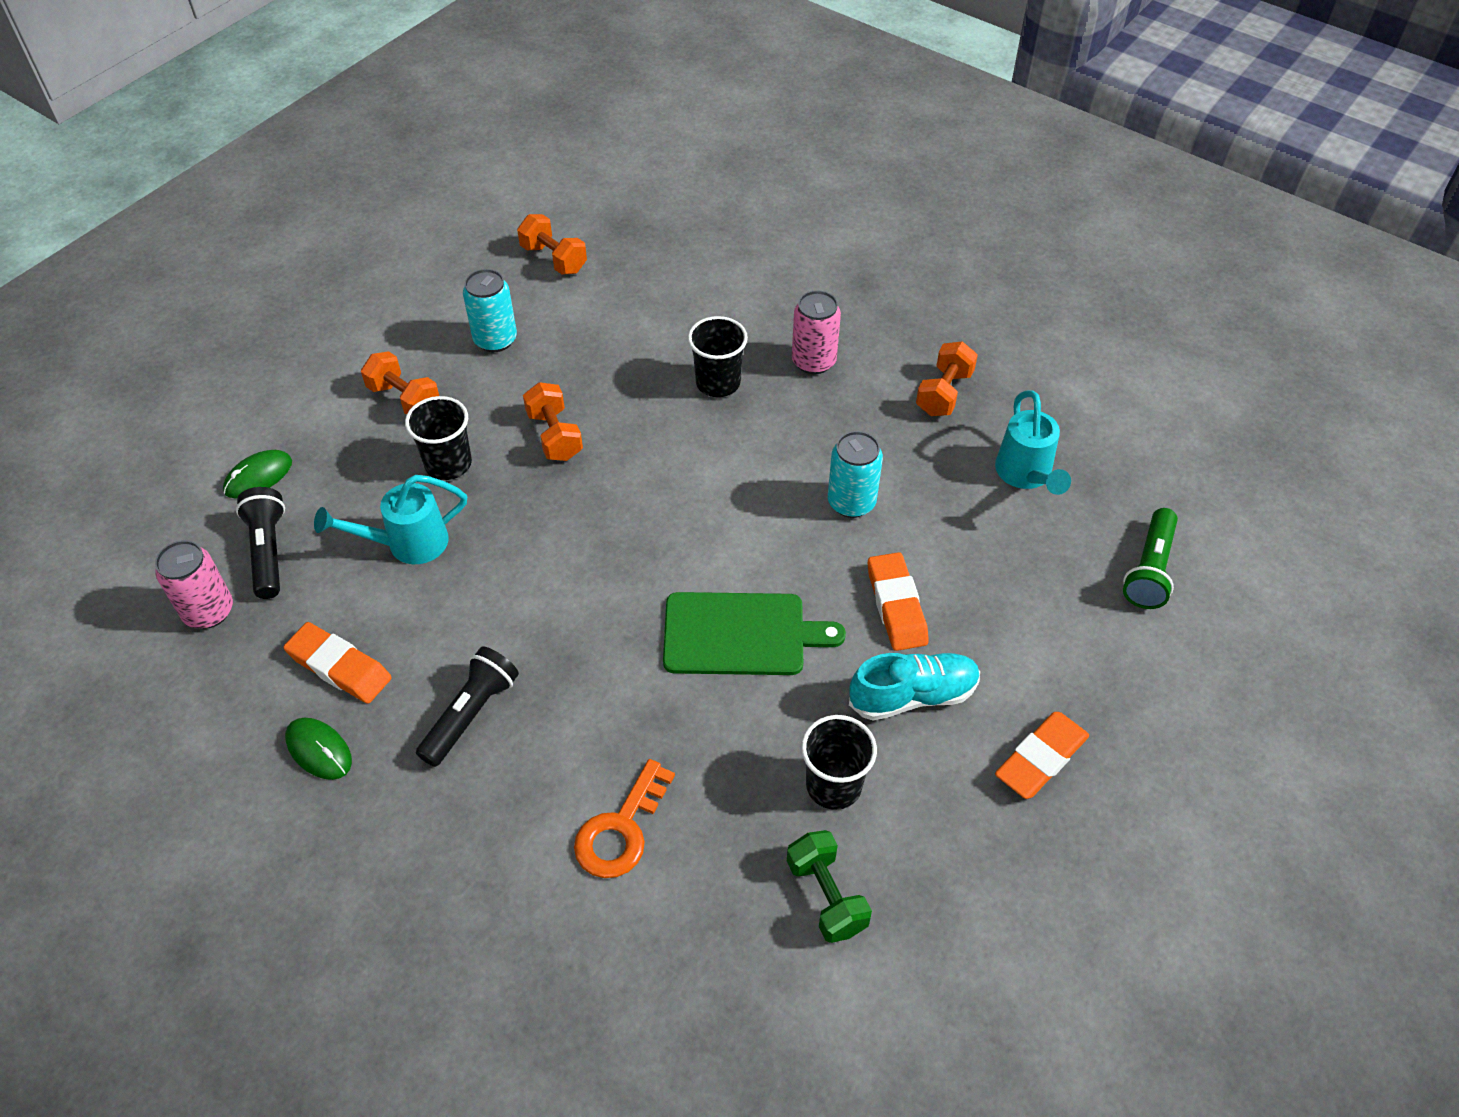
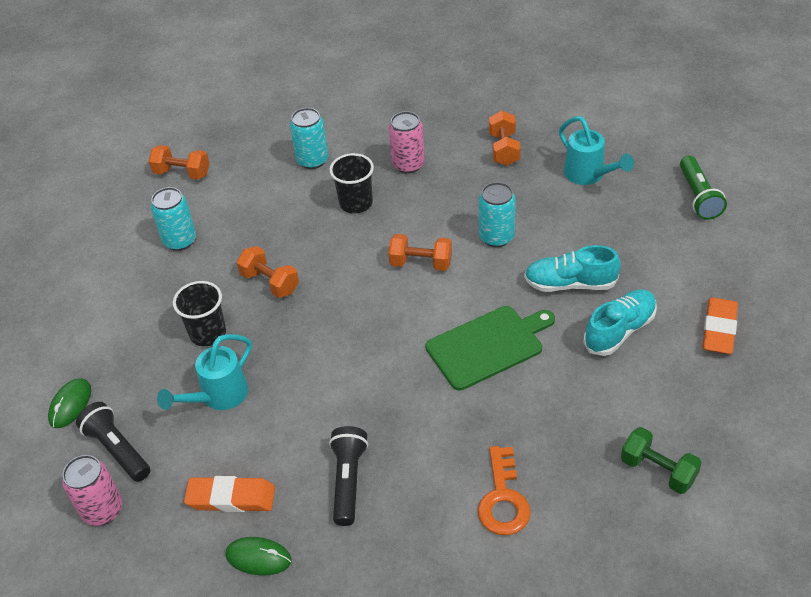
camera: 25 degrees left, 5 degrees down
orange dumbbell [361,351,439,415] -> orange dumbbell moved to [388,234,452,271]
black cup [801,715,877,810] -> none
orange eraser [868,552,929,651] -> turquoise shoe [524,245,621,292]
none -> turquoise can [290,108,328,169]

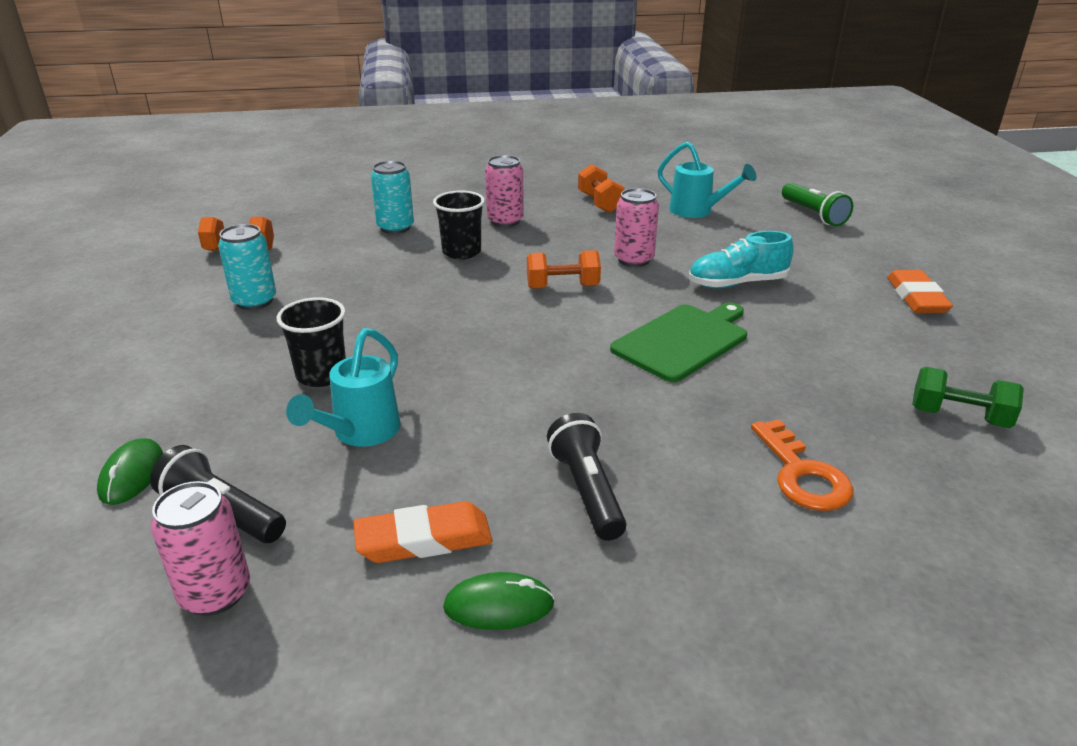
camera: 20 degrees left, 15 degrees down
orange dumbbell [237,246,299,298] -> none
turquoise can [479,182,516,247] -> pink can [614,188,659,267]
turquoise shoe [583,289,657,356] -> none

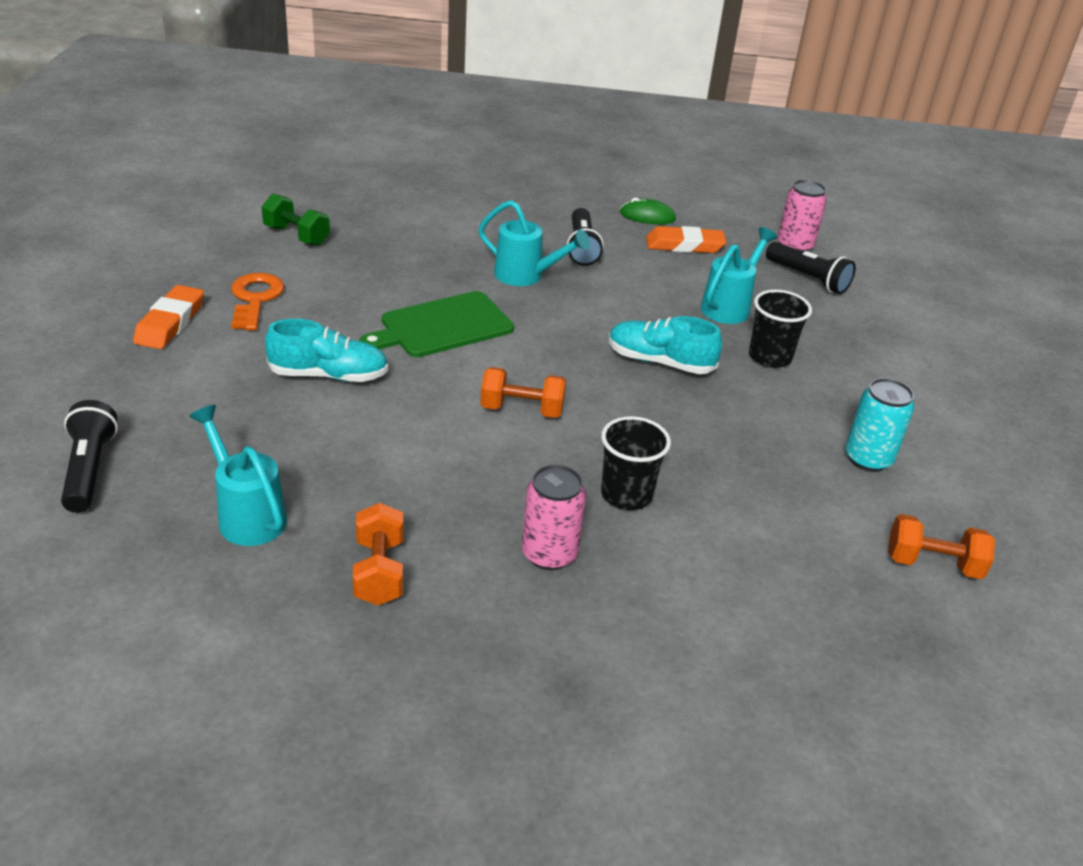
camera: 170 degrees left, 5 degrees up
green mouse [97,438,163,505] -> none
turquoise can [371,161,414,234] -> none
pink can [614,188,659,267] -> none
orange key [751,419,853,511] -> orange key moved to [231,273,284,330]
green flashlight [782,182,853,226] -> black flashlight [61,400,118,513]
none -> turquoise watering can [478,200,590,286]
none -> turquoise shoe [609,316,722,374]

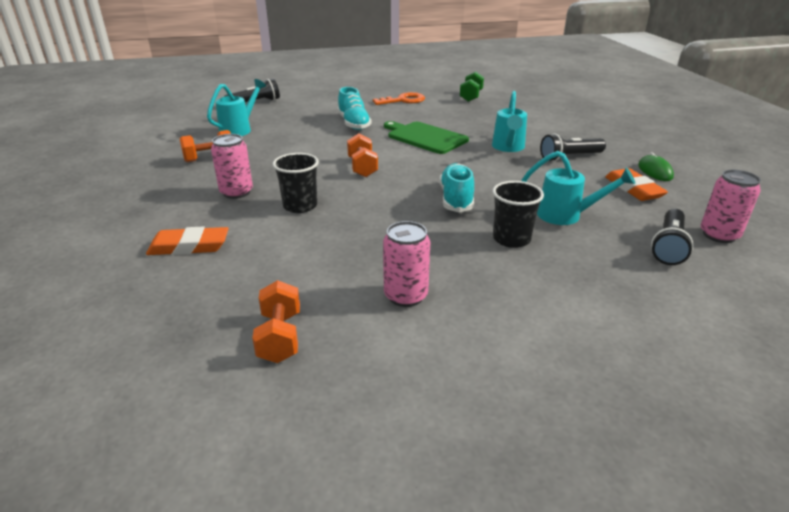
camera: 75 degrees right, 5 degrees down
orange eraser [133,285,204,349] -> orange eraser moved to [146,227,229,255]
turquoise can [845,378,914,472] -> pink can [383,221,430,307]

